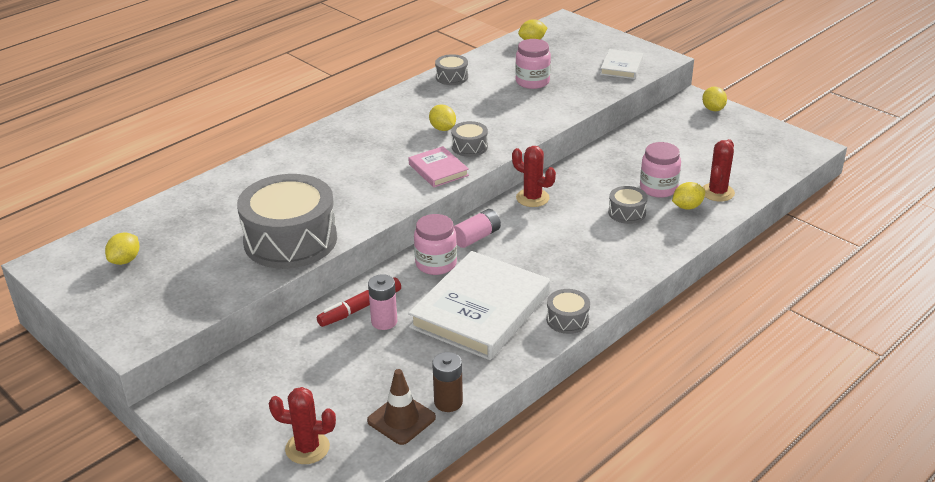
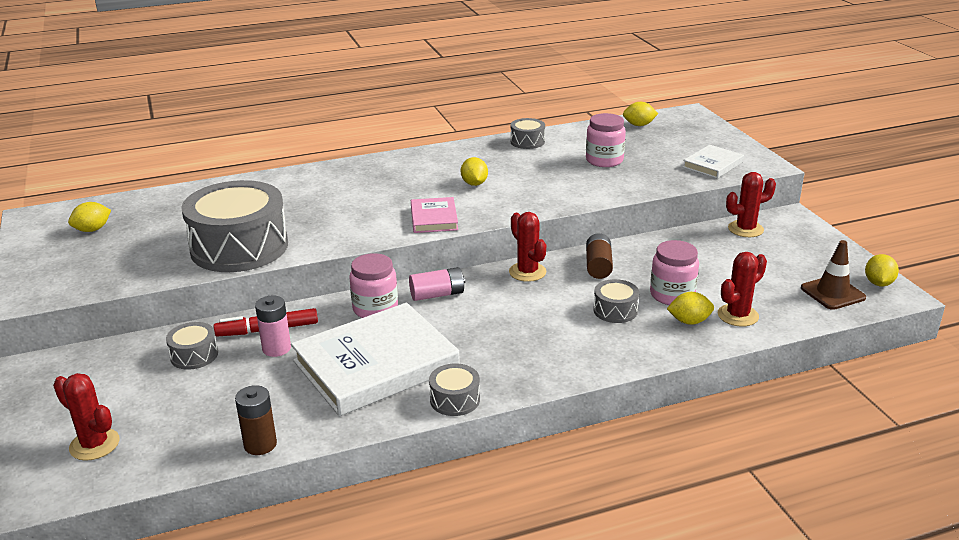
camera: 25 degrees right, 5 degrees down
brown traffic cone [367,369,436,445] -> brown traffic cone moved to [801,240,866,310]
grey drum [451,121,488,157] -> grey drum moved to [166,322,218,370]
yellow lemon [702,87,727,111] -> yellow lemon moved to [865,254,899,286]
none -> brown battery [586,233,613,279]
none -> red cactus [726,172,776,237]

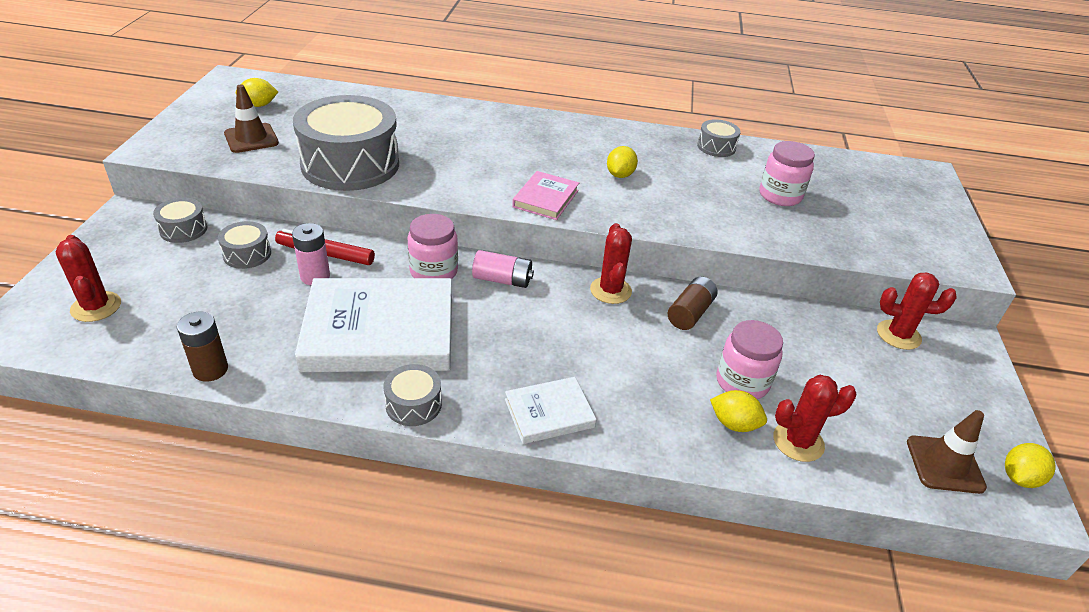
camera: 25 degrees right, 10 degrees up
grey drum [593,279,639,323] -> grey drum moved to [153,198,207,243]
yellow lemon [623,102,658,126] -> none
white book [683,145,744,179] -> white book moved to [505,377,597,444]
none -> brown traffic cone [224,84,279,153]

